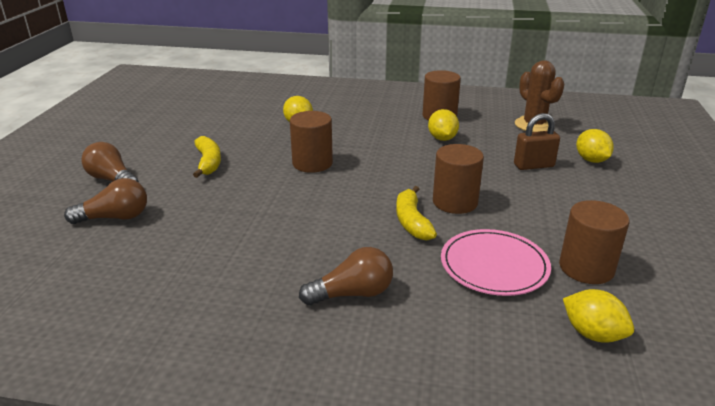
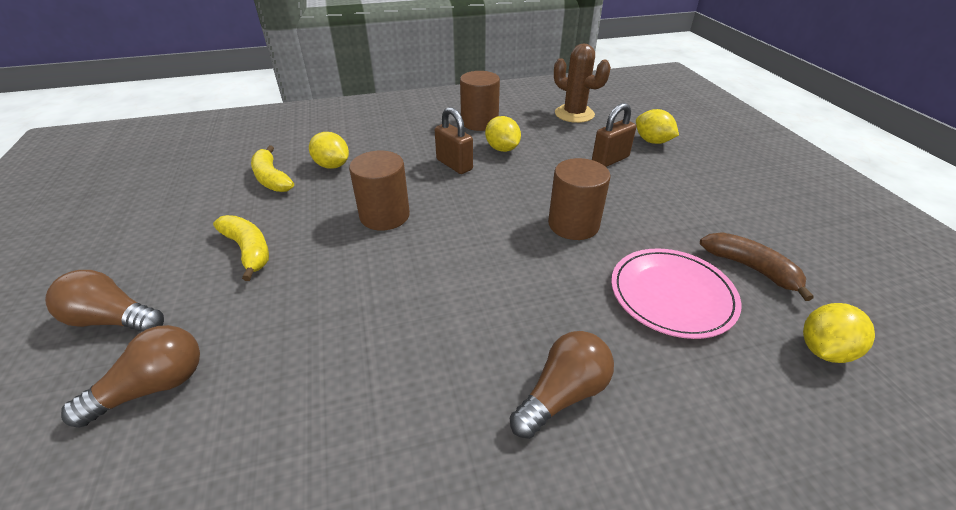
camera: 25 degrees left, 10 degrees up
yellow banana [396,186,437,241] -> yellow banana moved to [251,145,294,192]
brown cylinder [559,200,629,284] -> brown banana [700,232,814,301]
yellow lemon [563,289,634,343] -> yellow lemon turned 60 degrees counterclockwise [803,303,875,363]
none -> brown padlock [435,107,473,174]

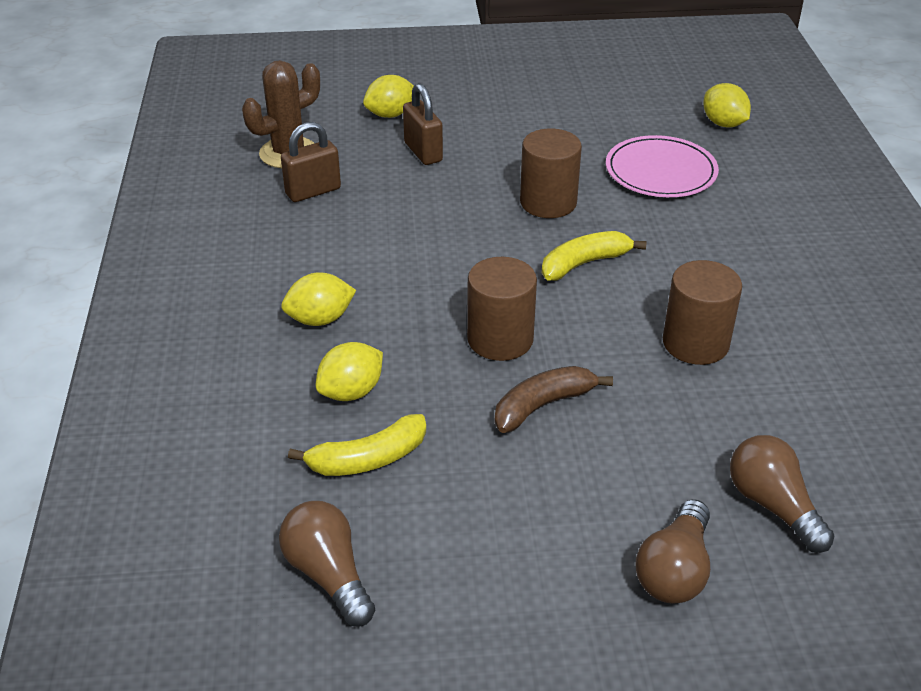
camera: 80 degrees left, 0 degrees up
yellow banana [213,215,269,281] -> yellow banana moved to [542,231,647,281]
brown padlock [435,107,473,174] -> brown padlock moved to [281,122,341,202]
brown cylinder [460,71,500,131] -> brown cylinder moved to [663,260,742,365]
yellow lemon [485,116,521,152] -> yellow lemon moved to [281,272,356,326]
brown light bulb [510,331,614,439] -> brown light bulb moved to [279,501,375,627]
brown banana [700,232,814,301] -> brown banana moved to [494,366,613,433]

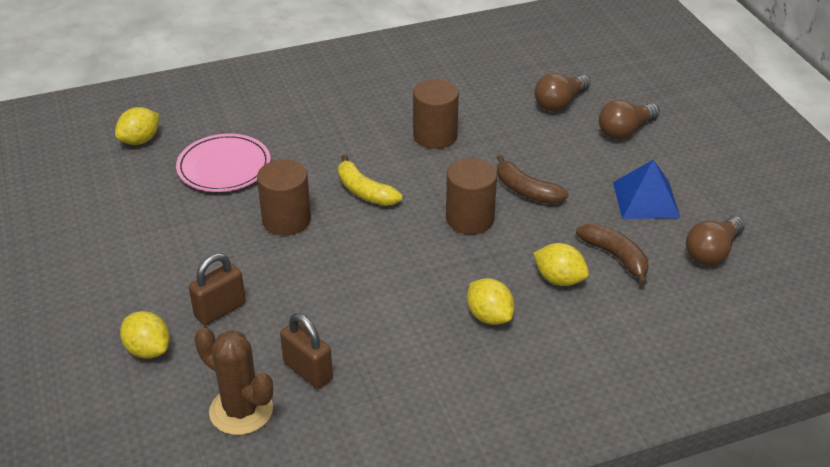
camera: 105 degrees left, 0 degrees up
yellow banana [288,414,426,476] -> brown banana [576,223,648,285]
brown light bulb [635,499,710,604] -> brown light bulb turned 135 degrees clockwise [599,100,660,139]
none -> blue pyramid [613,160,680,219]

